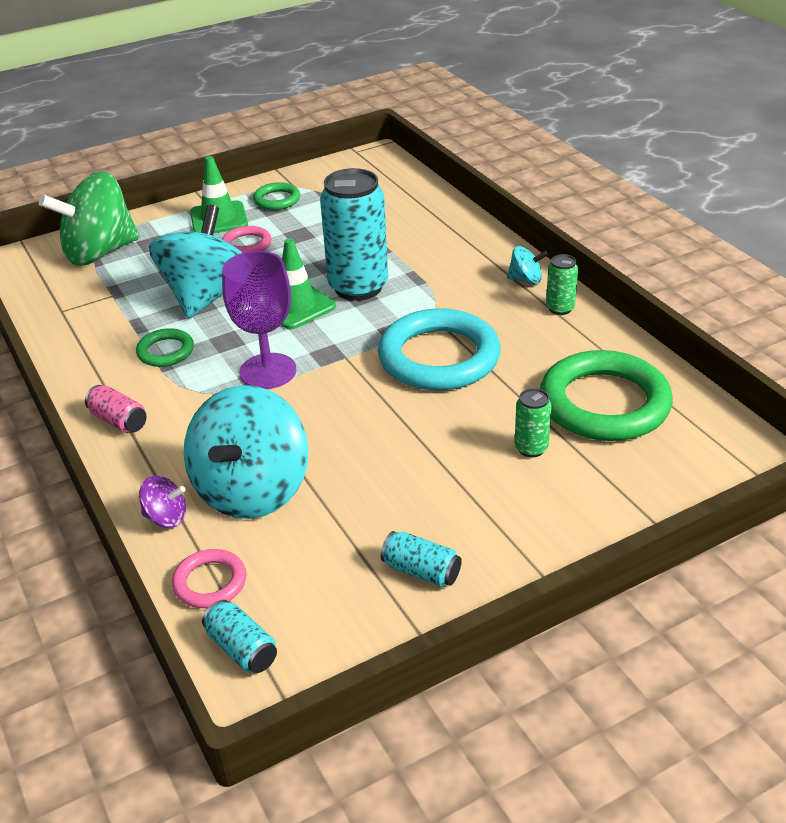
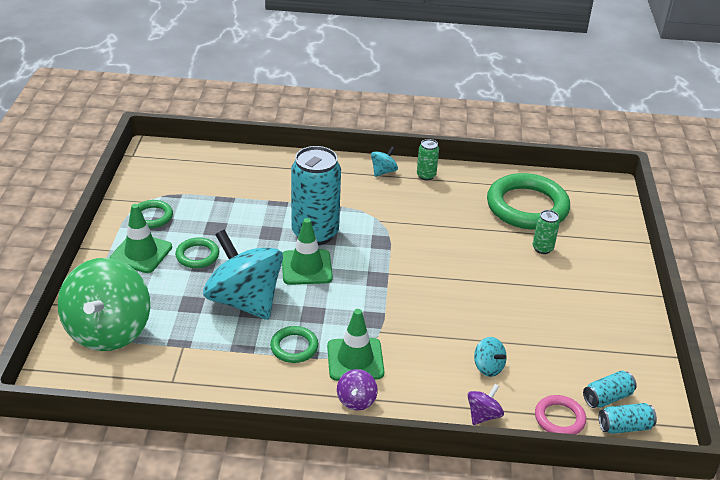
camera: 60 degrees left, 0 degrees up
pink can [85,385,147,433] -> purple spinning top [337,369,378,411]
turquoise spinning top [184,385,308,519] -> turquoise spinning top [474,337,507,377], size x0.42
pink ring [222,226,271,253] -> green ring [175,238,219,268]
purple goblet [222,251,296,389] -> none
turquoise ring [378,308,501,391] -> none
turquoise can [381,531,462,587] -> turquoise can moved to [583,371,637,408]
none -> green traffic cone [327,309,384,381]

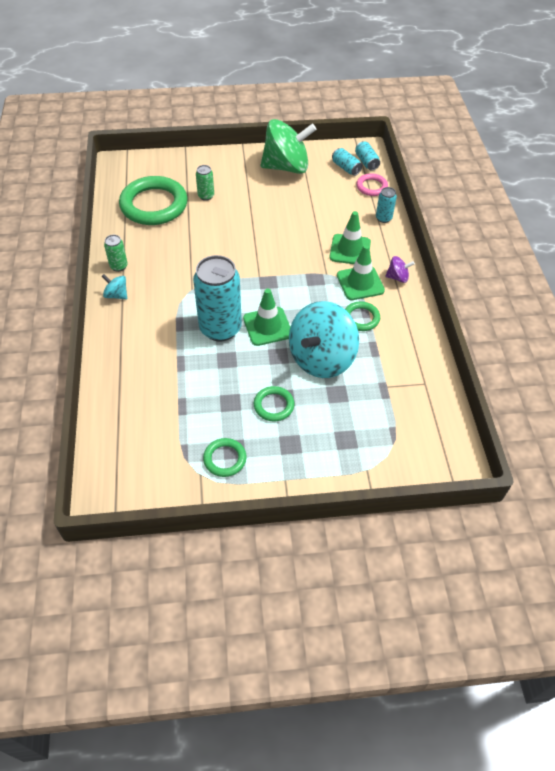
camera: 100 degrees left, 15 degrees up
green spinning top [58,258,150,351] -> green spinning top moved to [261,119,317,174]
green traffic cone [110,204,172,273] -> green traffic cone moved to [330,211,371,264]
purple spinning top [467,384,504,425] -> turquoise can [376,187,397,223]
turquoise spinning top [474,337,507,377] -> none

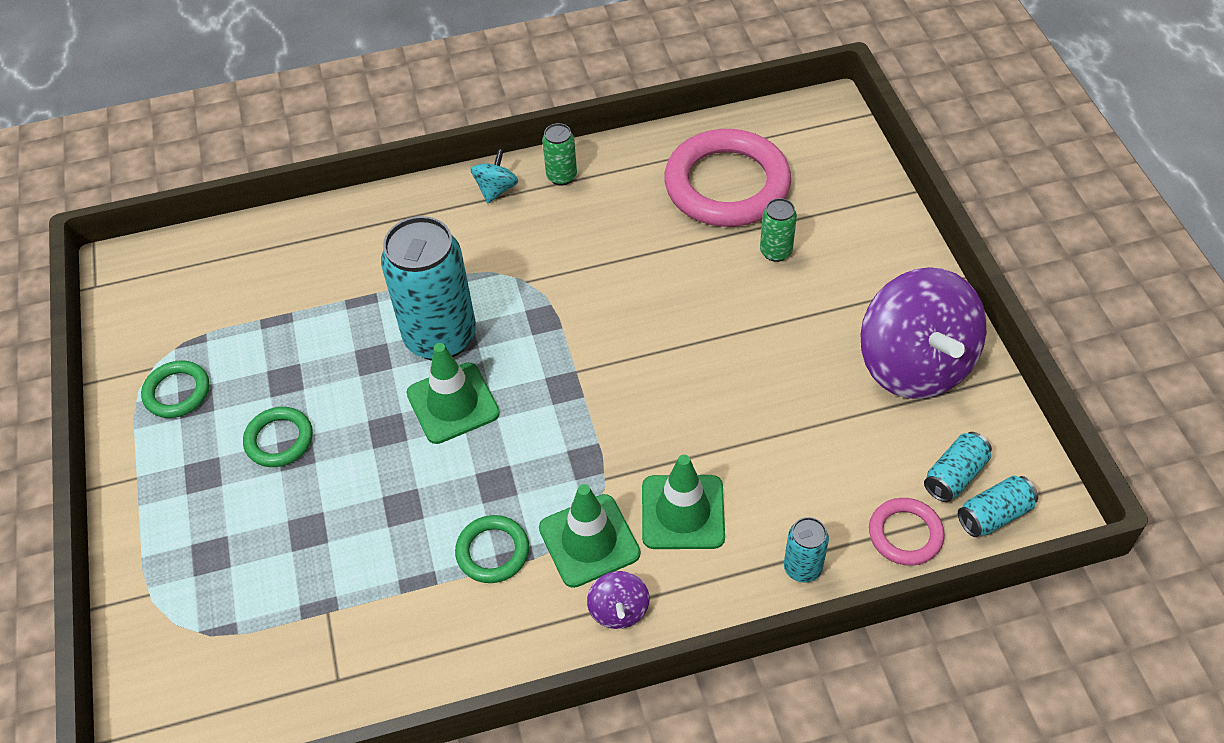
camera: 85 degrees right, 0 degrees up
green ring [119,176,187,225] -> pink ring [664,129,791,227]
green spinning top [261,119,317,174] -> purple spinning top [860,267,986,399]
turquoise spinning top [289,301,359,378] -> none

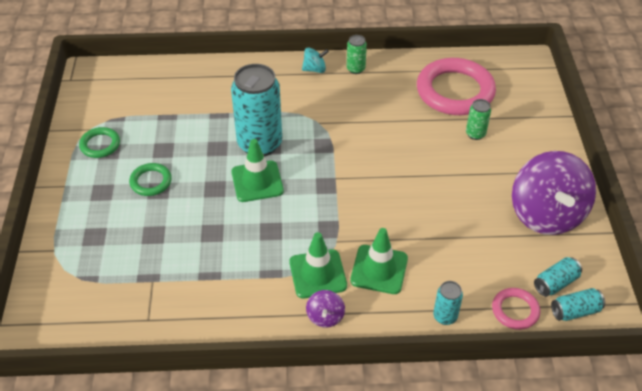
camera: 10 degrees right, 5 degrees down
green ring [455,515,529,583] -> none
turquoise spinning top [471,149,518,204] -> turquoise spinning top turned 45 degrees clockwise [302,48,329,73]

